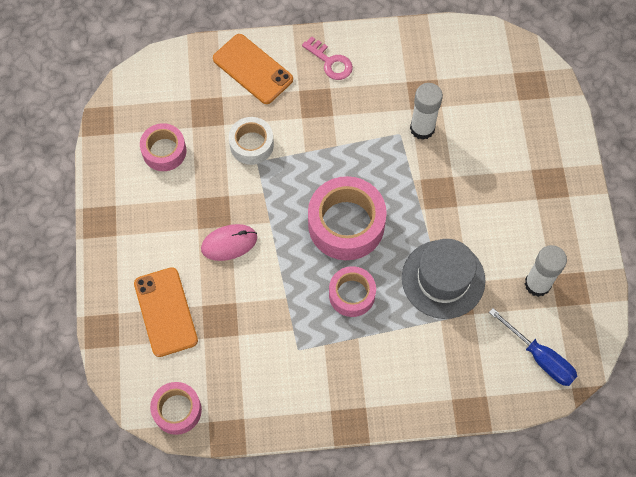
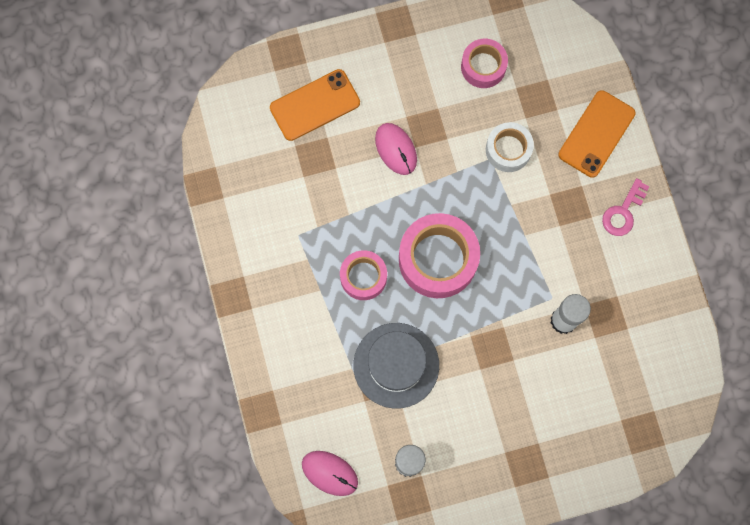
camera: 80 degrees right, 10 degrees up
pink tape [150,382,202,435] -> none
blue screwdriver [489,308,577,386] -> pink mouse [302,451,358,496]

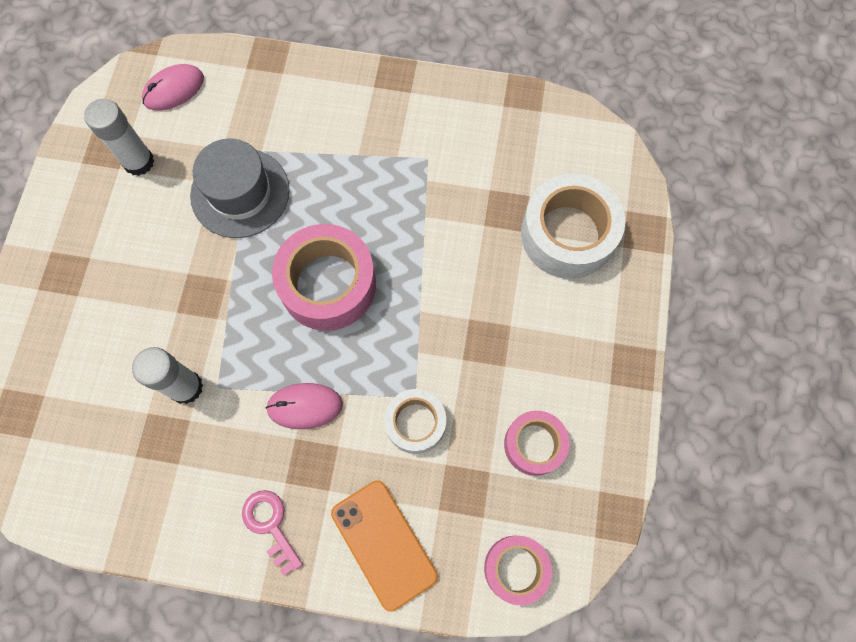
camera: 115 degrees right, 5 degrees down
orange phone [270,69,360,141] -> white tape [521,174,625,279]
pink tape [340,250,387,300] -> pink tape moved to [484,536,552,605]
pink mouse [375,123,417,175] -> pink mouse moved to [265,383,343,429]

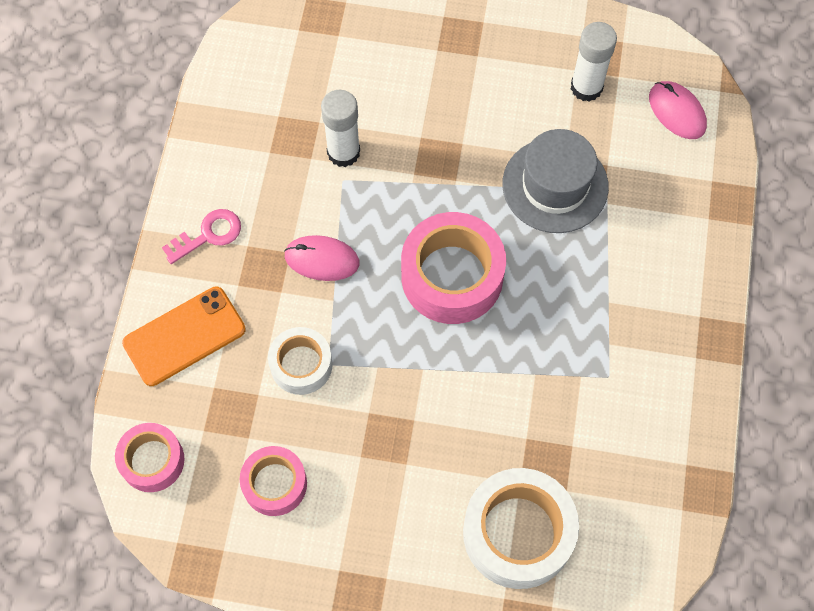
camera: 90 degrees right, 5 degrees down
pink mouse [265,383,343,429] -> pink mouse turned 75 degrees counterclockwise [284,235,359,281]

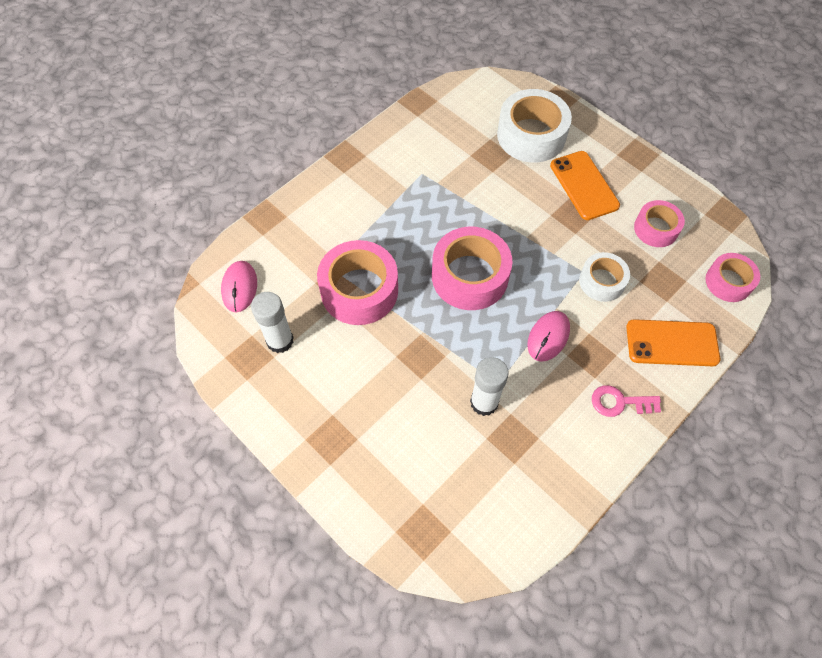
camera: 145 degrees left, 5 degrees down
pink mouse [284,235,359,281] -> pink mouse turned 75 degrees clockwise [527,311,570,362]
grey hat [503,129,609,233] -> pink tape [317,240,398,325]
none -> orange phone [550,151,620,220]

